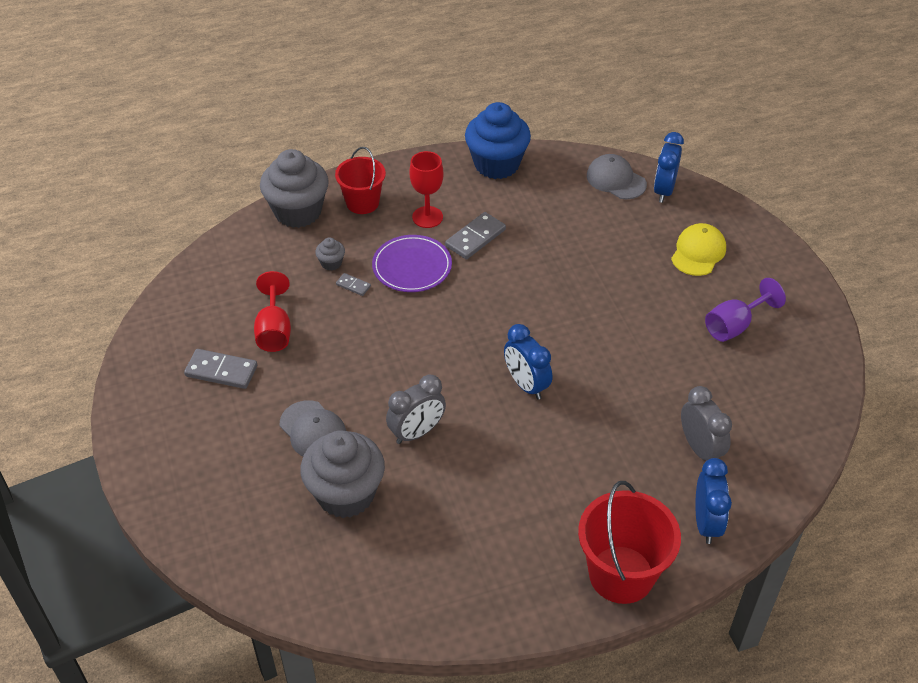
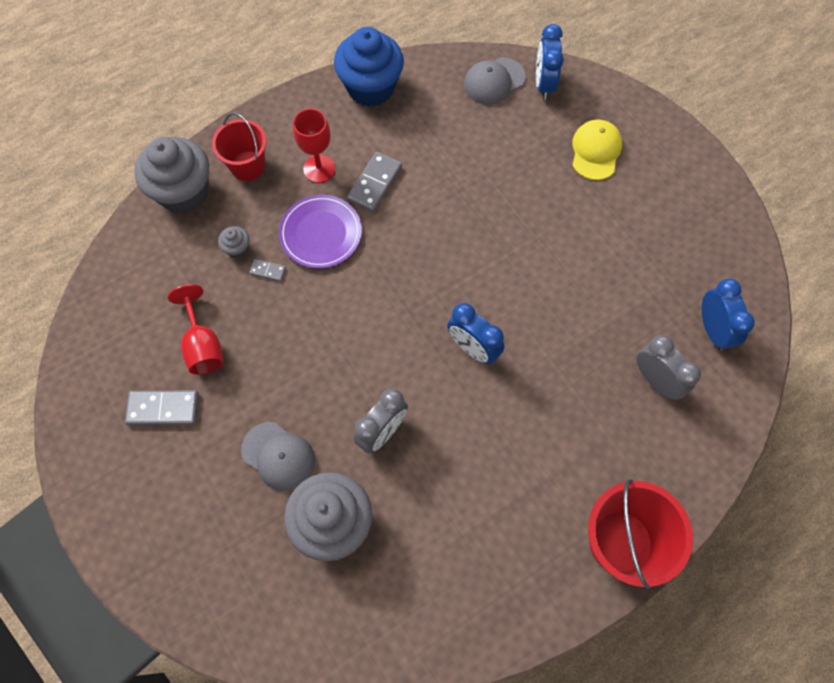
camera: 15 degrees left, 20 degrees up
grey cap [587,154,647,199] -> grey cap turned 60 degrees counterclockwise [464,57,526,105]
blue clock [695,458,732,544] -> blue clock moved to [702,279,755,351]
purple goblet [705,278,786,342] -> none

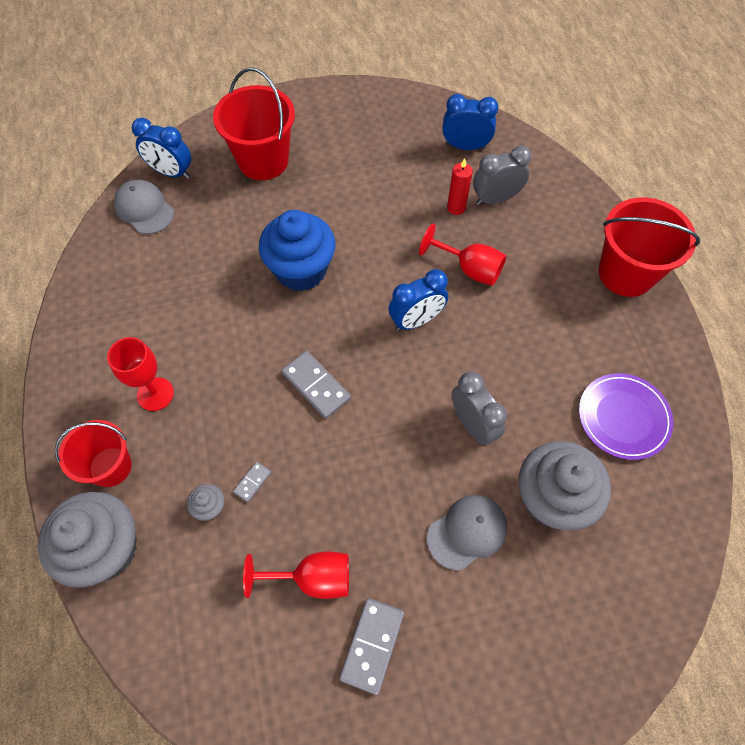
camera: 70 degrees left, 5 degrees down
purple plate [279,195,362,268] -> purple plate moved to [579,373,674,460]
blue cupcake [334,27,404,107] -> blue cupcake moved to [259,210,336,291]
grey domino [347,152,402,212] -> grey domino moved to [281,351,351,419]
grey cap [464,57,526,105] -> grey cap turned 150 degrees clockwise [114,179,174,234]
yellow cap [572,119,622,180] -> red bucket [213,67,295,180]
none -> red goblet [419,224,507,286]
none -> red candle [447,158,473,215]

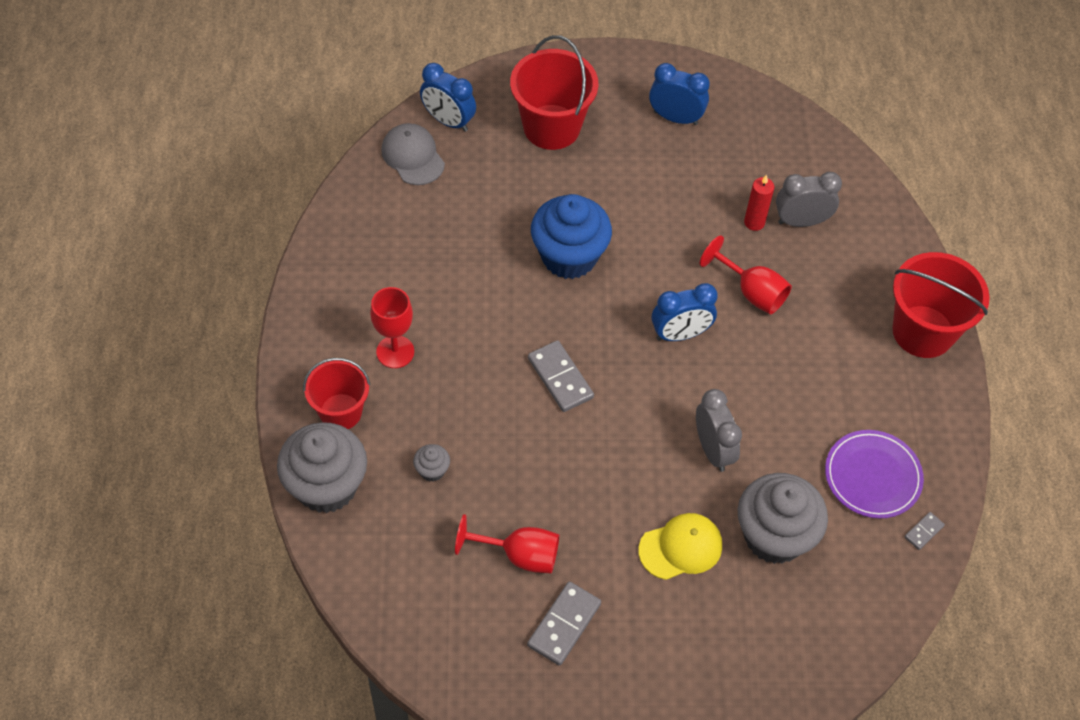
camera: 10 degrees right, 5 degrees down
grey domino [233,462,271,503] -> grey domino moved to [905,512,945,550]
grey cap [427,495,507,570] -> yellow cap [639,513,722,580]
blue clock [443,94,498,150] -> blue clock moved to [649,63,710,125]

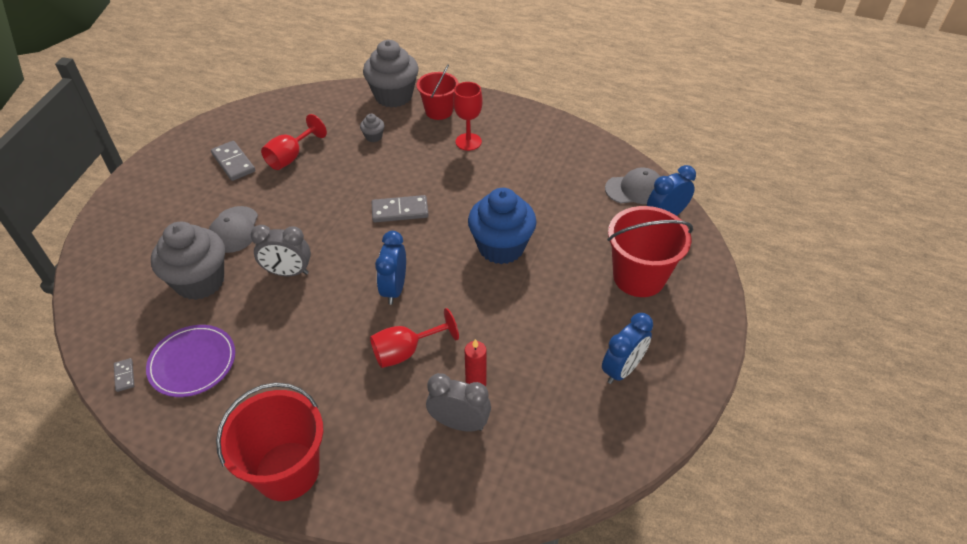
camera: 115 degrees right, 10 degrees down
yellow cap [639,513,722,580] -> grey cap [209,206,258,253]
grey clock [776,172,842,227] -> grey clock turned 90 degrees counterclockwise [426,373,491,431]

